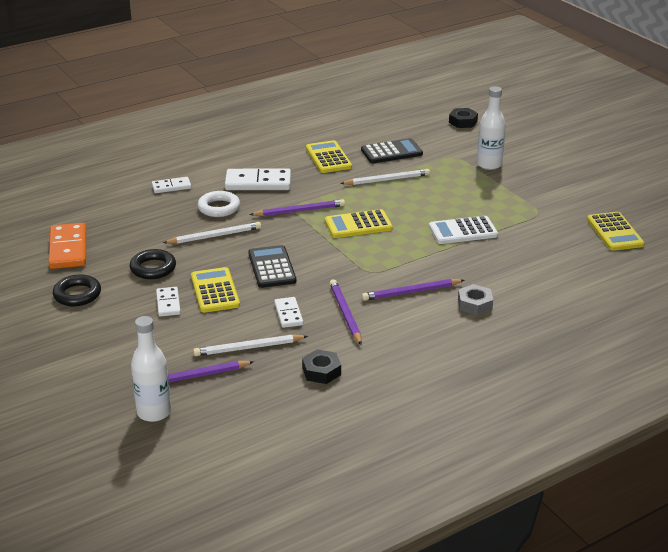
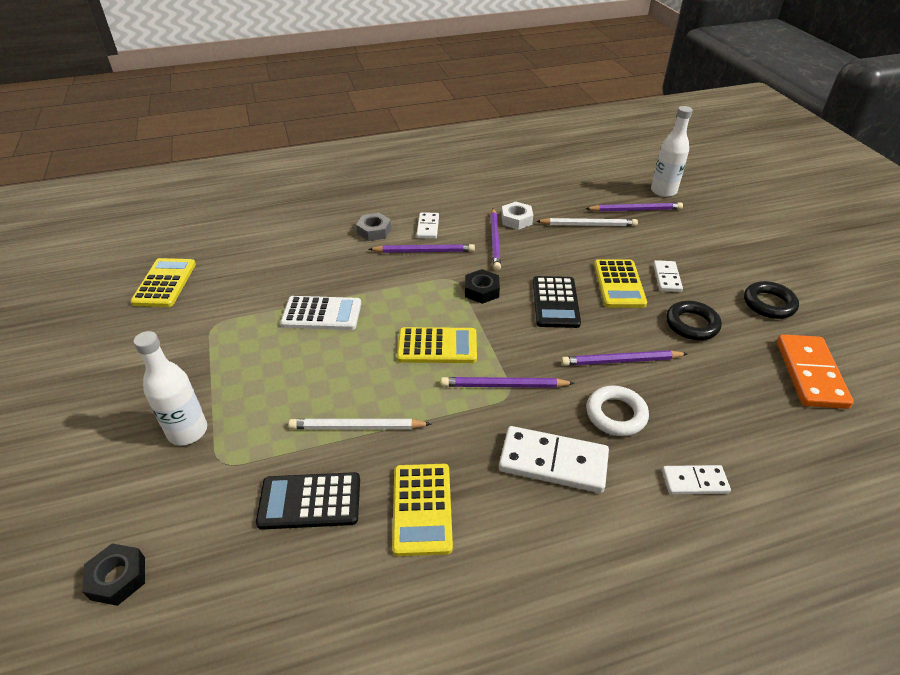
camera: 165 degrees left, 10 degrees up
white pencil [163,222,261,244] -> purple pencil [561,350,687,366]
white domino [274,297,303,328] -> white domino moved to [416,212,439,239]
black nut [302,349,341,384] -> black nut moved to [465,269,500,304]
none -> white nut [501,202,533,230]

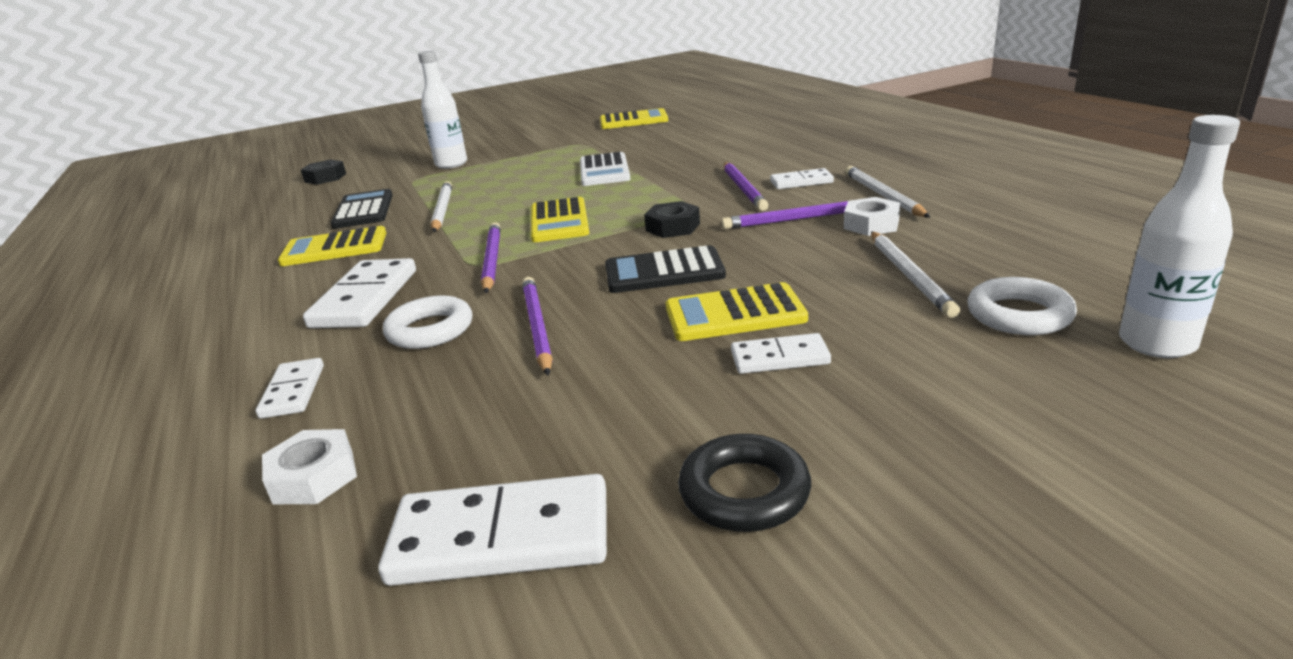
camera: 85 degrees right, 15 degrees down
grey nut [356,213,391,241] -> none
purple pencil [585,202,683,212] -> white ring [967,277,1077,335]
black ring [666,301,722,340] -> none
orange domino [777,334,854,409] -> white domino [378,474,607,586]
none -> white nut [262,429,357,504]
none -> white pencil [845,166,930,217]

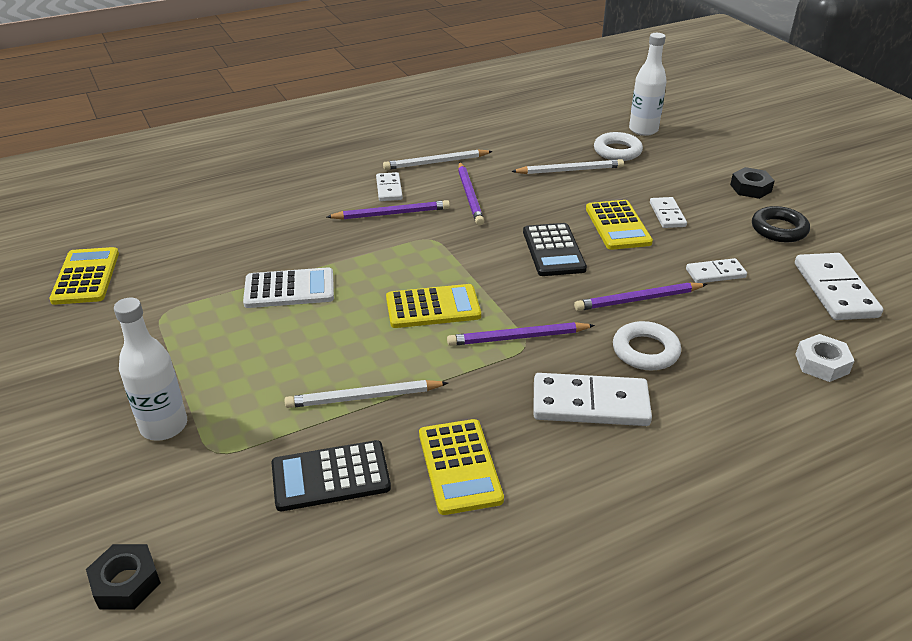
camera: 95 degrees left, 10 degrees up
white domino [256,358,324,419] -> white domino moved to [686,258,747,283]
black nut [644,201,700,238] -> black nut moved to [730,167,775,199]
white nut [844,197,900,236] -> none

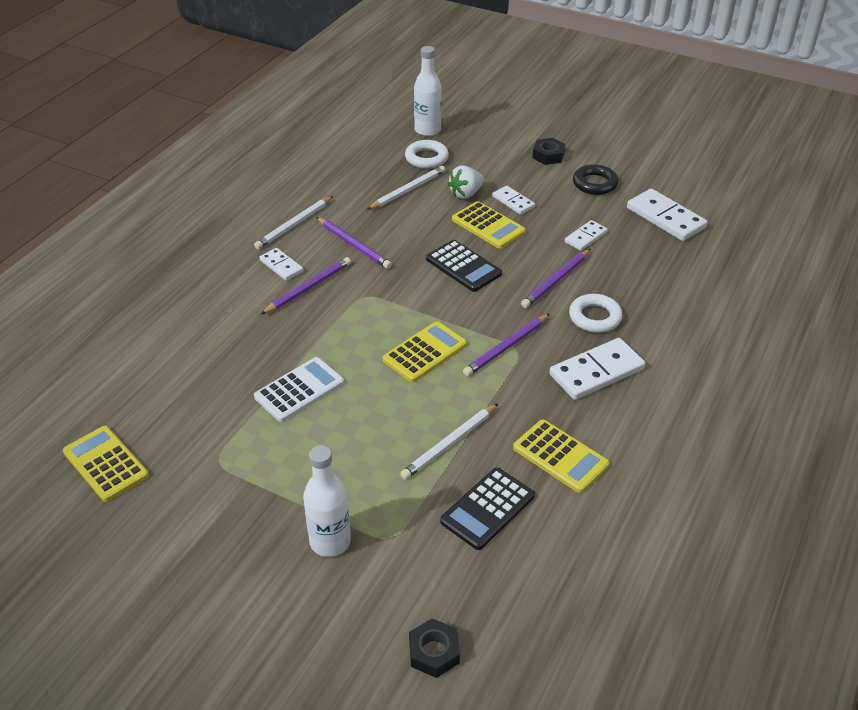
camera: 35 degrees left, 5 degrees up
white nut [795,334,854,382] -> none
none -> white strawberry [448,166,484,199]

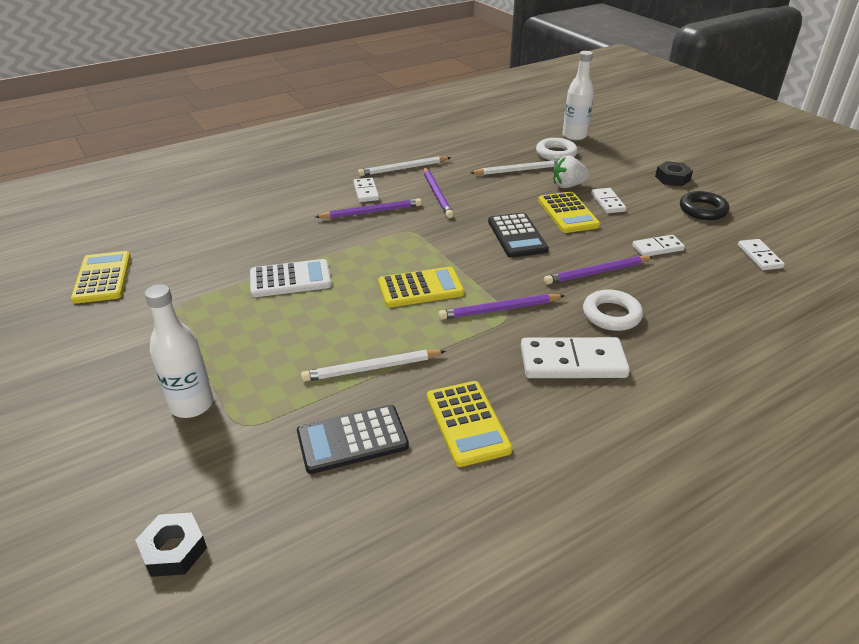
camera: 30 degrees right, 5 degrees down
white domino [627,189,708,241] -> white domino [738,239,785,270], size x0.57

